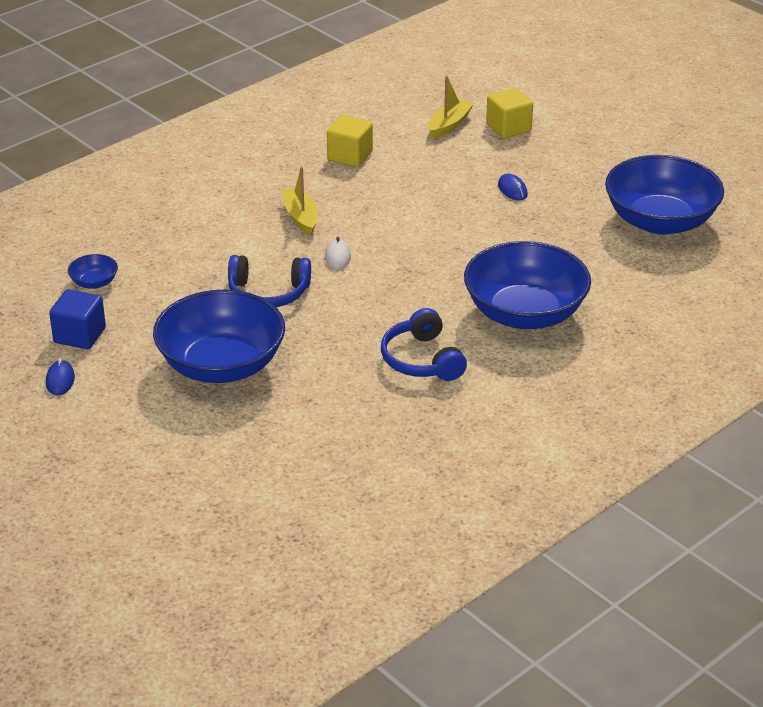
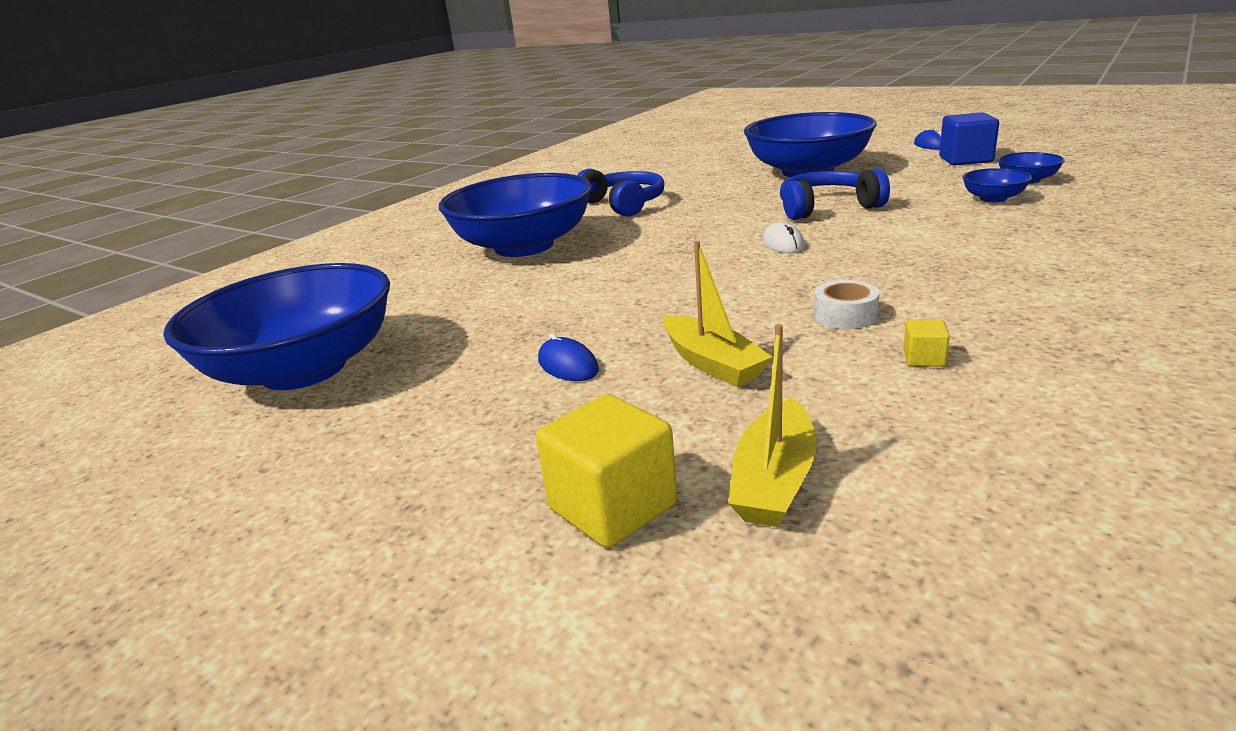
camera: 170 degrees right, 10 degrees down
yellow boat [281,167,318,235] -> yellow boat moved to [663,240,772,387]
yellow cube [327,115,373,167] -> yellow cube [903,320,950,367], size x0.47
none -> white tape [814,280,880,329]
none -> blue bowl [962,168,1032,202]

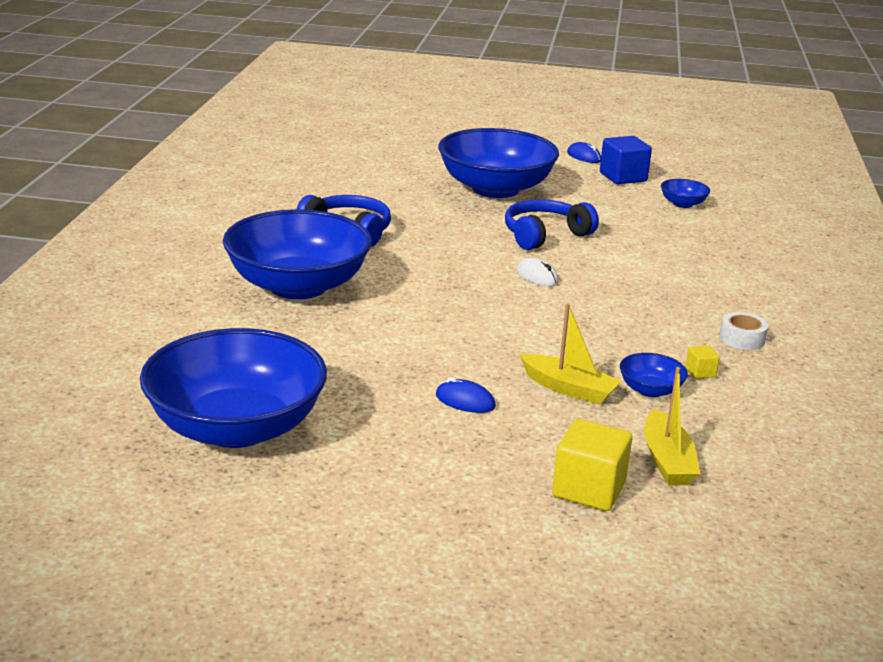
camera: 30 degrees left, 0 degrees up
white tape [814,280,880,329] -> white tape moved to [719,312,768,350]
blue bowl [962,168,1032,202] -> blue bowl moved to [620,353,688,397]

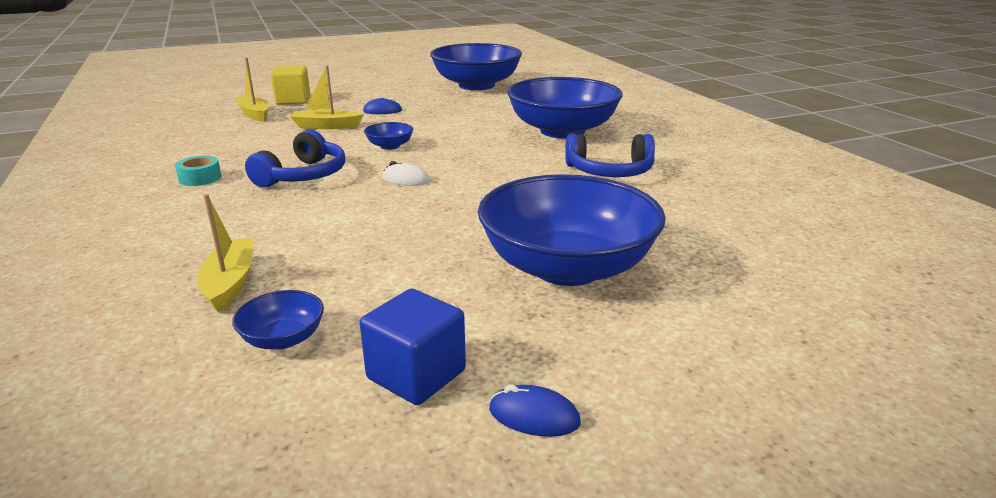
camera: 150 degrees right, 0 degrees up
blue headphones [505,199,599,250] -> blue headphones moved to [245,130,345,188]
blue bowl [620,353,688,397] -> blue bowl moved to [364,122,413,150]
yellow cube [685,345,720,379] -> none
white tape [719,312,768,350] -> turquoise tape [175,156,221,186]
none -> yellow boat [197,194,253,312]

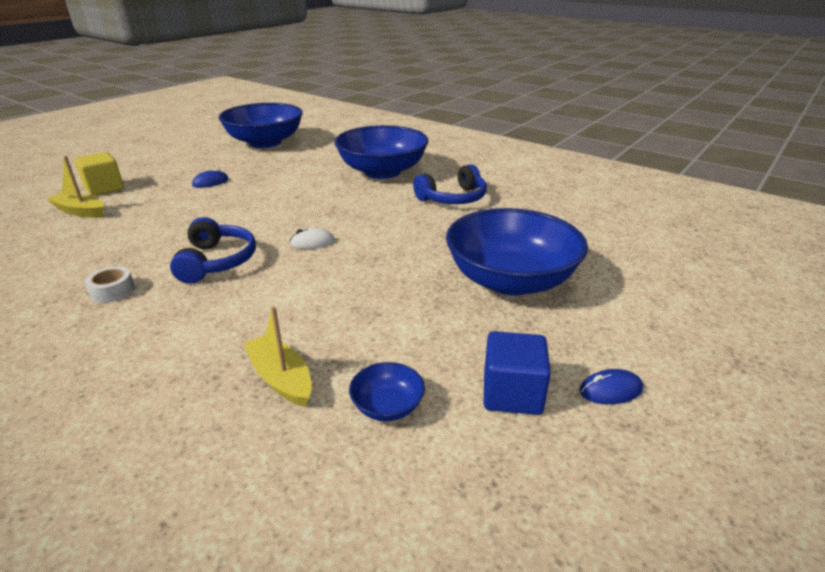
camera: 30 degrees left, 5 degrees up
turquoise tape [175,156,221,186] -> white tape [85,266,135,303]
yellow boat [290,65,364,129] -> none
blue bowl [364,122,413,150] -> none

